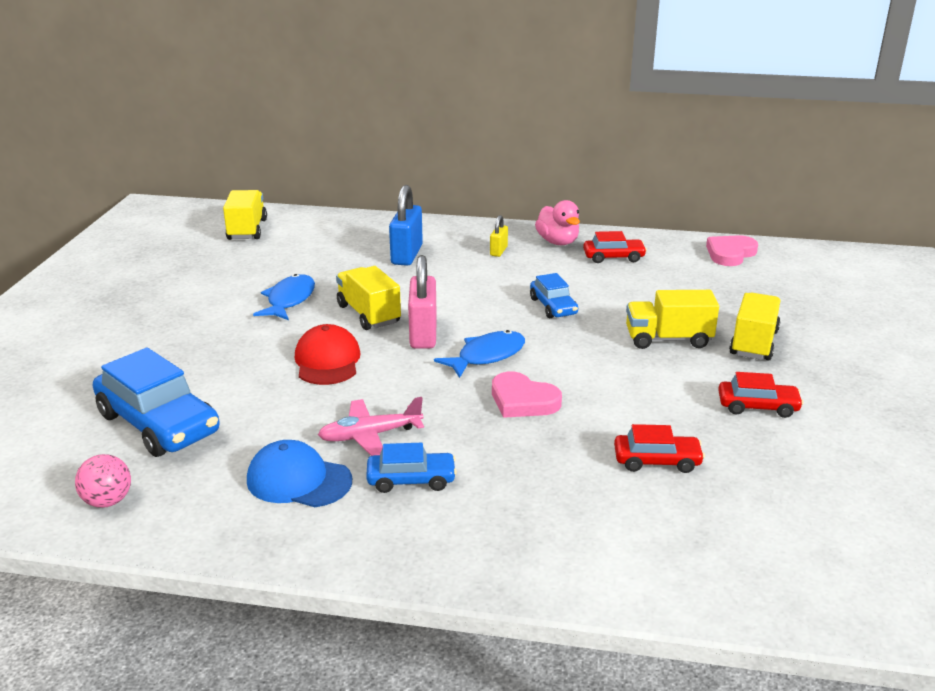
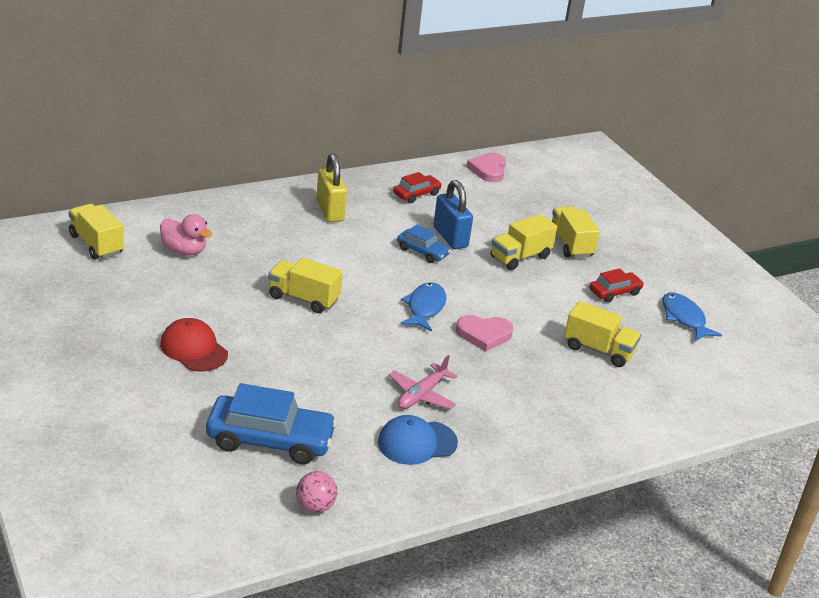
camera: 40 degrees left, 5 degrees up
blue fish [253,274,315,320] -> blue fish moved to [663,293,722,341]
red cap [295,324,361,385] -> red cap moved to [160,318,228,372]
blue car [366,443,457,493] -> none
blue padlock [389,185,423,266] -> blue padlock moved to [433,180,473,249]
pink padlock [408,255,437,349] -> none
yellow padlock [490,215,508,257] -> yellow padlock [316,154,347,222], size x1.90
pink duck [535,200,580,245] -> pink duck moved to [160,214,212,255]
red car [614,424,705,473] -> yellow truck [564,301,641,367]

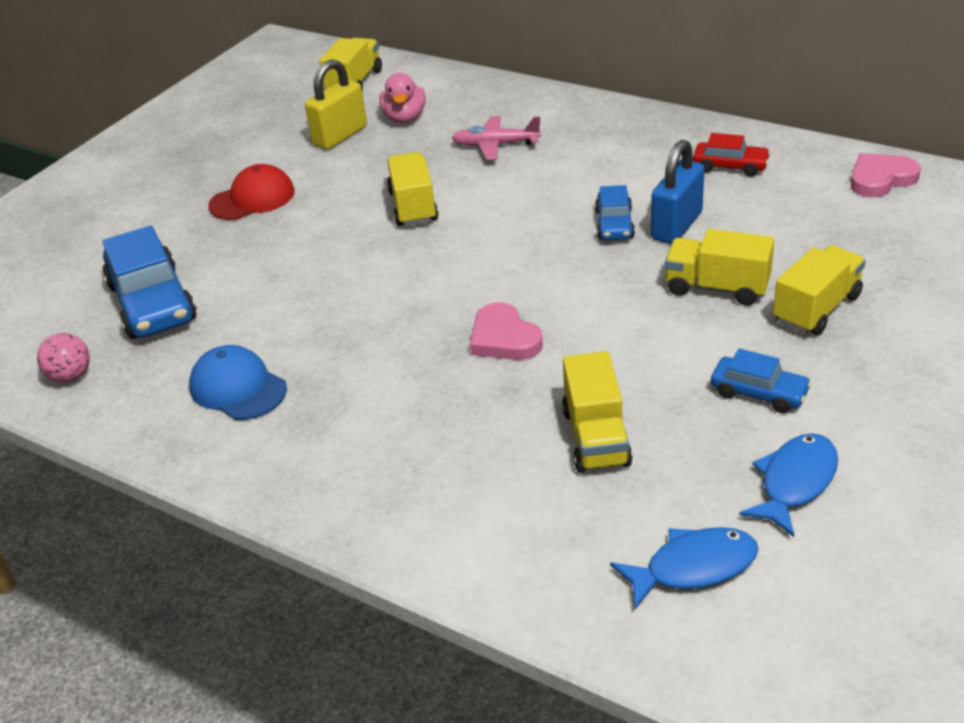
camera: 65 degrees right, 5 degrees up
red cap [160,318,228,372] -> red cap turned 45 degrees clockwise [208,164,295,220]
yellow padlock [316,154,347,222] -> yellow padlock moved to [305,59,367,150]
pink plane [389,355,458,409] -> pink plane moved to [452,116,541,160]
blue fish [400,282,446,332] -> blue fish moved to [610,527,759,609]
red car [590,268,644,302] -> blue car [711,348,812,413]

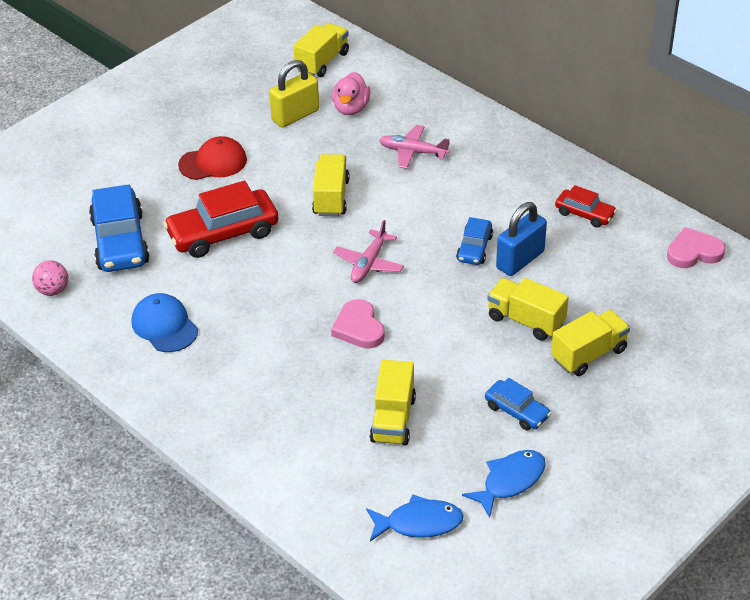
camera: 10 degrees right, 5 degrees up
none -> red car [163,180,279,258]
none -> pink plane [333,220,404,283]

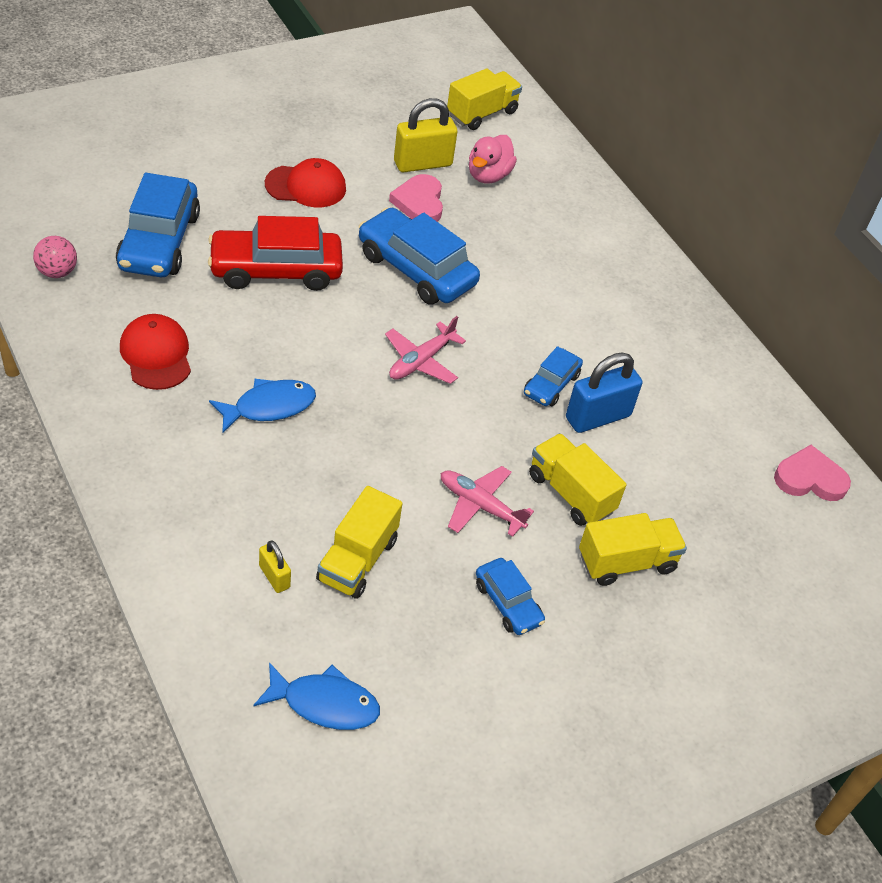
camera: 10 degrees right, 5 degrees up
blue cap [132,293,198,352] -> red cap [120,314,191,390]
yellow truck [312,154,349,216] -> blue car [359,208,480,305]
pink heart [331,299,385,349] -> pink heart moved to [389,174,443,222]
pink plane [379,125,450,169] -> pink plane moved to [441,466,534,537]
blue fish [462,450,546,518] -> blue fish moved to [209,379,316,433]
red car [555,185,617,228] -> none
none -> yellow padlock [259,540,291,593]

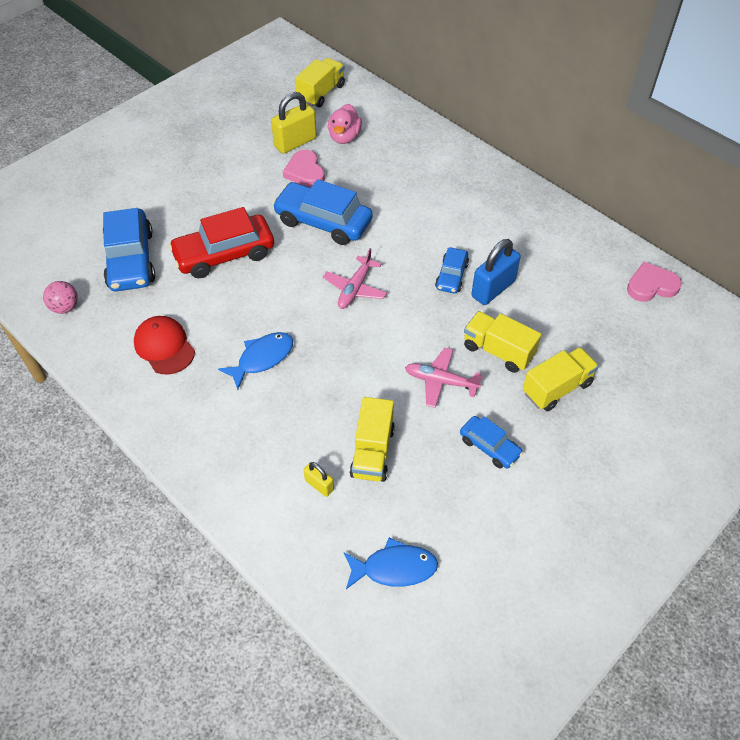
camera: 10 degrees left, 5 degrees up
red cap [265,158,346,207] -> none

